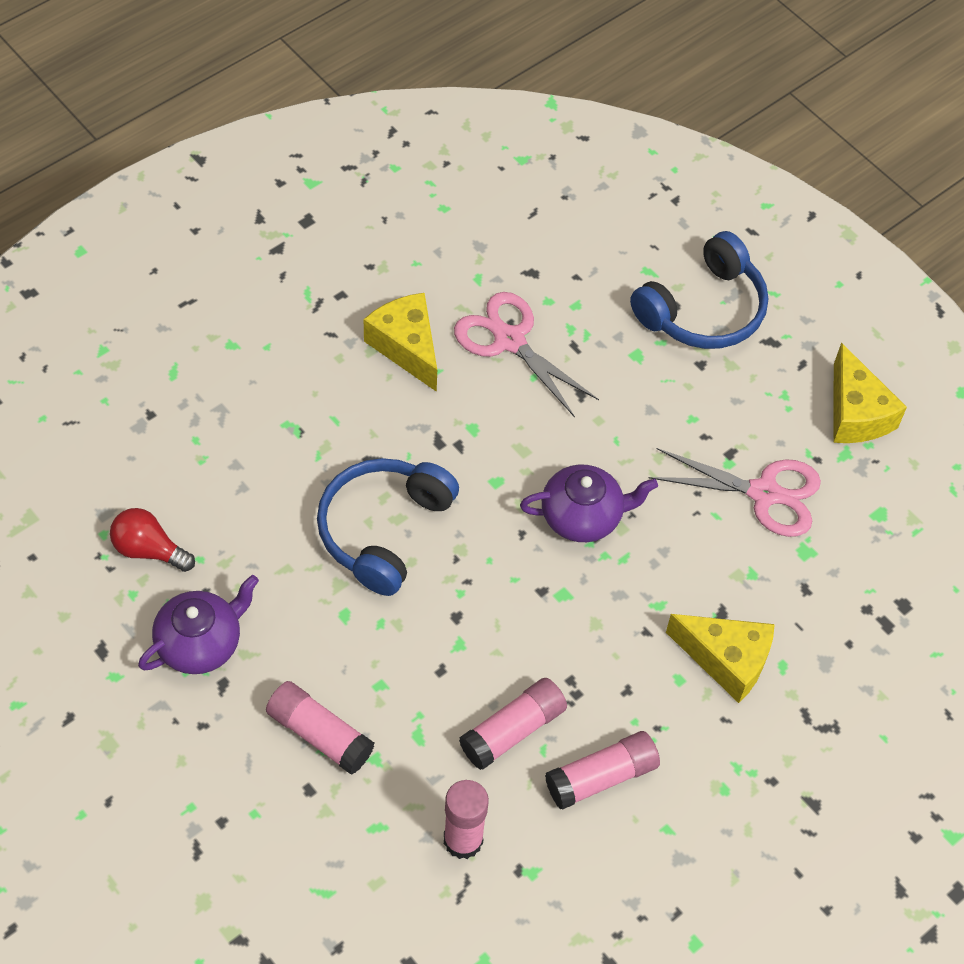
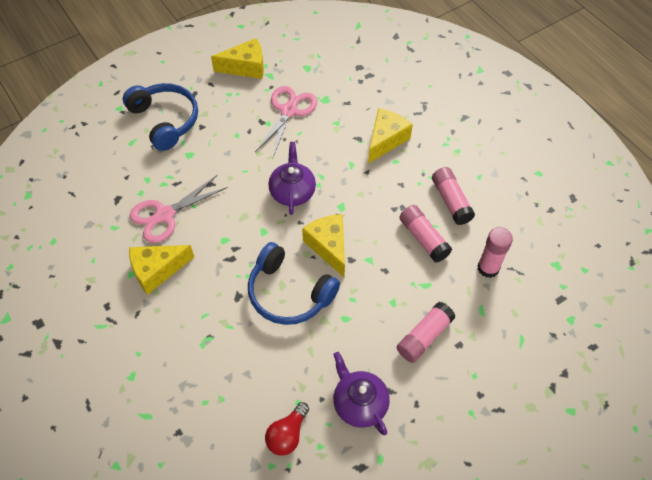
camera: 80 degrees left, 0 degrees up
none -> yellow cheese [302,214,345,277]

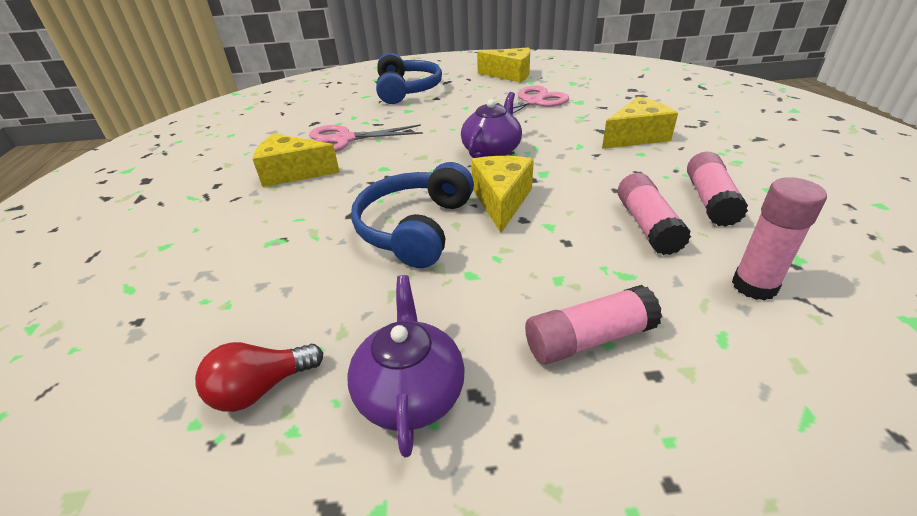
camera: 30 degrees right, 20 degrees down
blue headphones [248,242,340,325] -> blue headphones turned 45 degrees clockwise [351,162,474,268]

